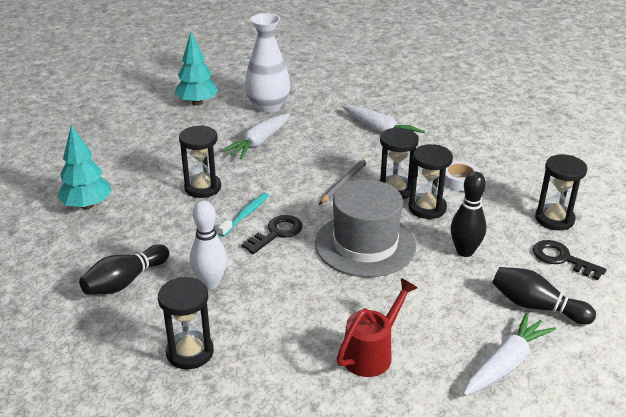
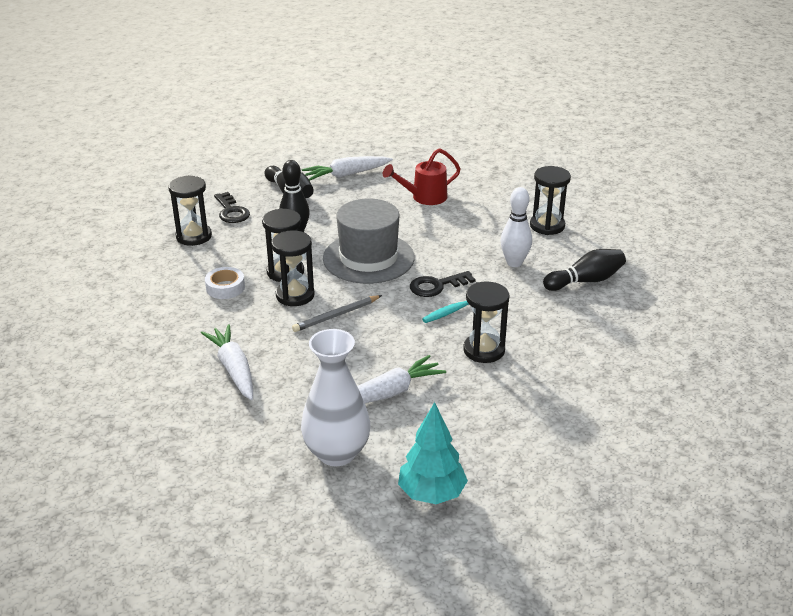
camera: 155 degrees left, 0 degrees up
turquoise tree [57,125,112,209] -> none

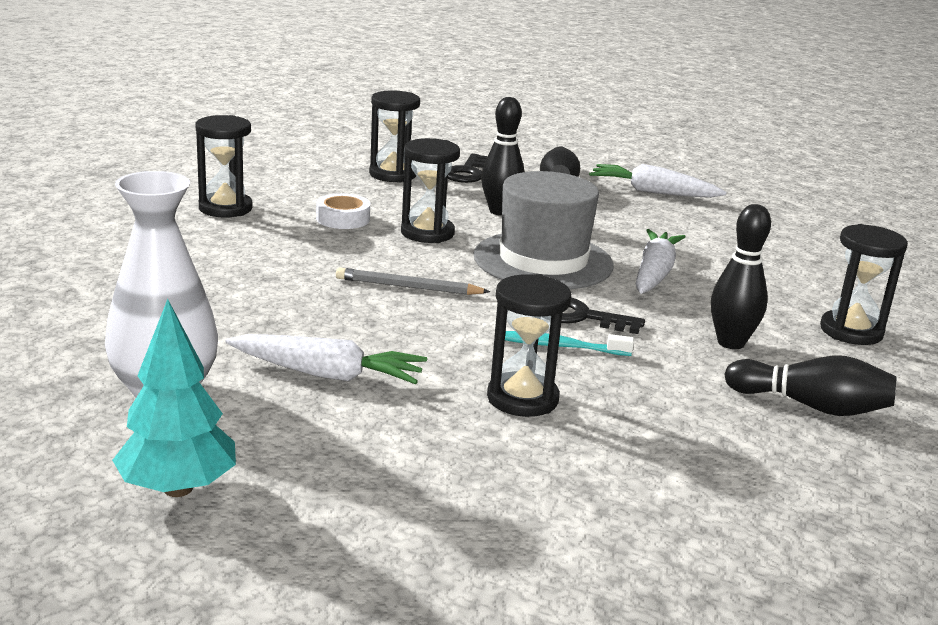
camera: 40 degrees right, 10 degrees down
white carrot [201,324,253,400] -> white carrot moved to [636,229,685,294]
black hourglass [271,230,315,306] -> black hourglass moved to [195,115,253,218]
red watering can [383,148,461,205] -> none
white bowling pin [500,187,532,267] -> black bowling pin [711,204,771,349]

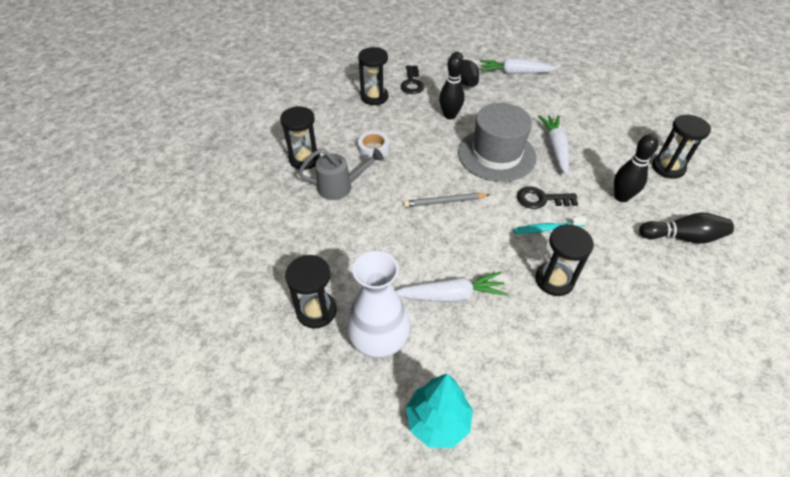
camera: 15 degrees left, 25 degrees up
black hourglass [401,138,460,243] -> black hourglass moved to [285,255,337,328]
none -> grey watering can [298,148,384,200]

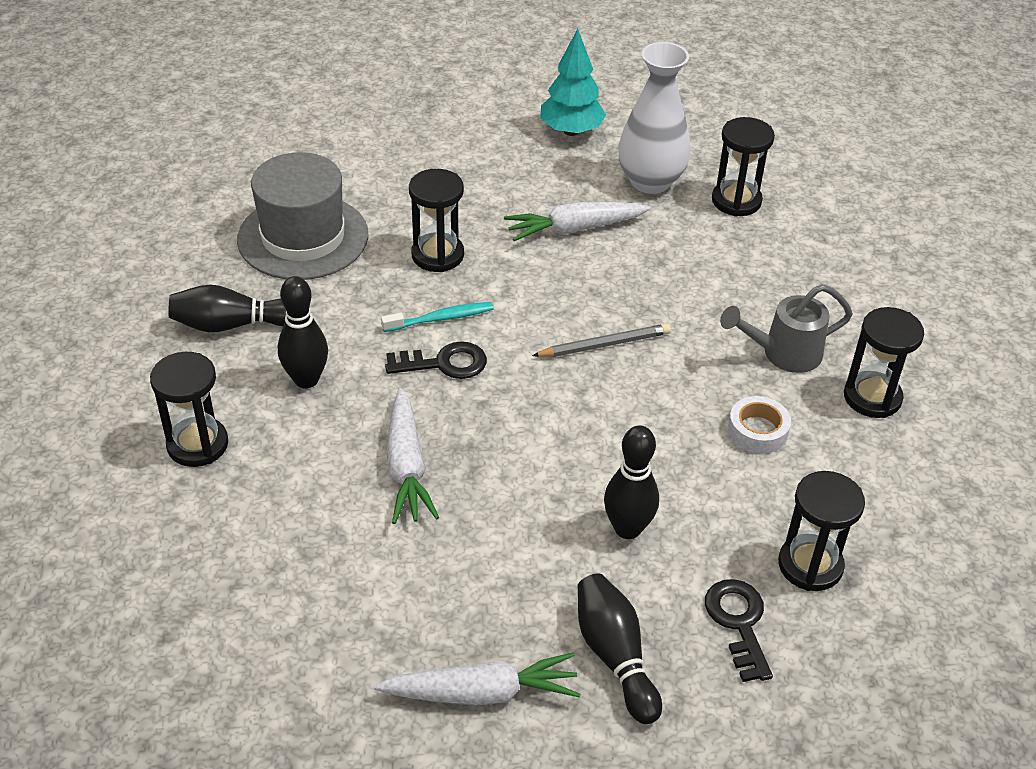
camera: 170 degrees right, 5 degrees down
grey hat [458,103,536,182] -> grey hat moved to [237,152,369,280]

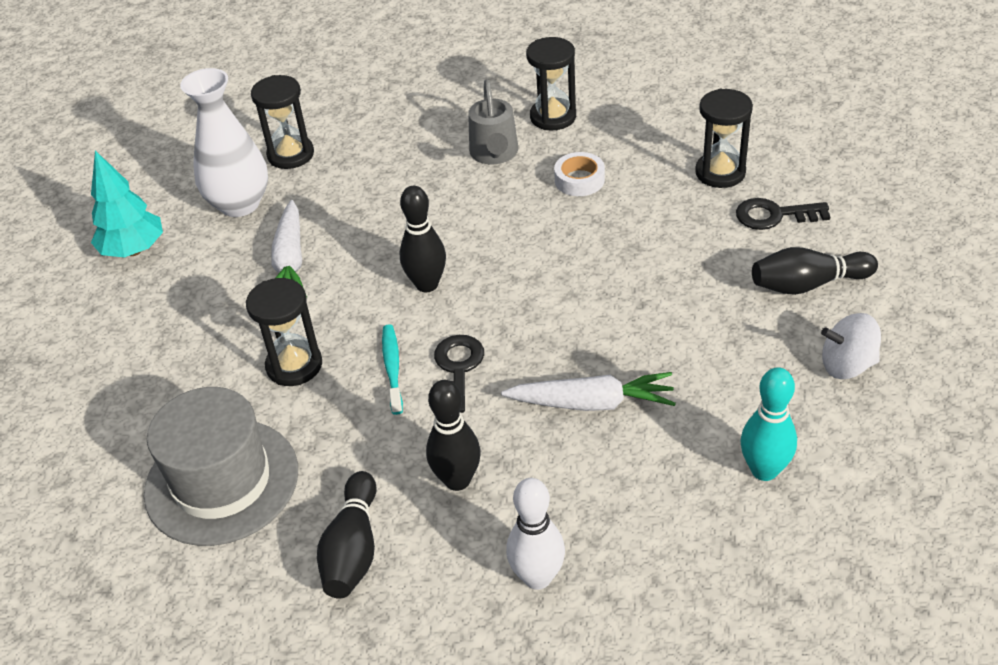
camera: 75 degrees left, 0 degrees up
black hourglass [150,352,228,467] -> white bowling pin [506,478,565,590]
white carrot [374,652,580,705] -> white spinning top [821,313,881,379]
grey pencil [532,324,671,357] -> none
black bowling pin [604,425,659,539] -> black bowling pin moved to [399,186,446,292]
none -> turquoise bowling pin [740,367,797,481]

